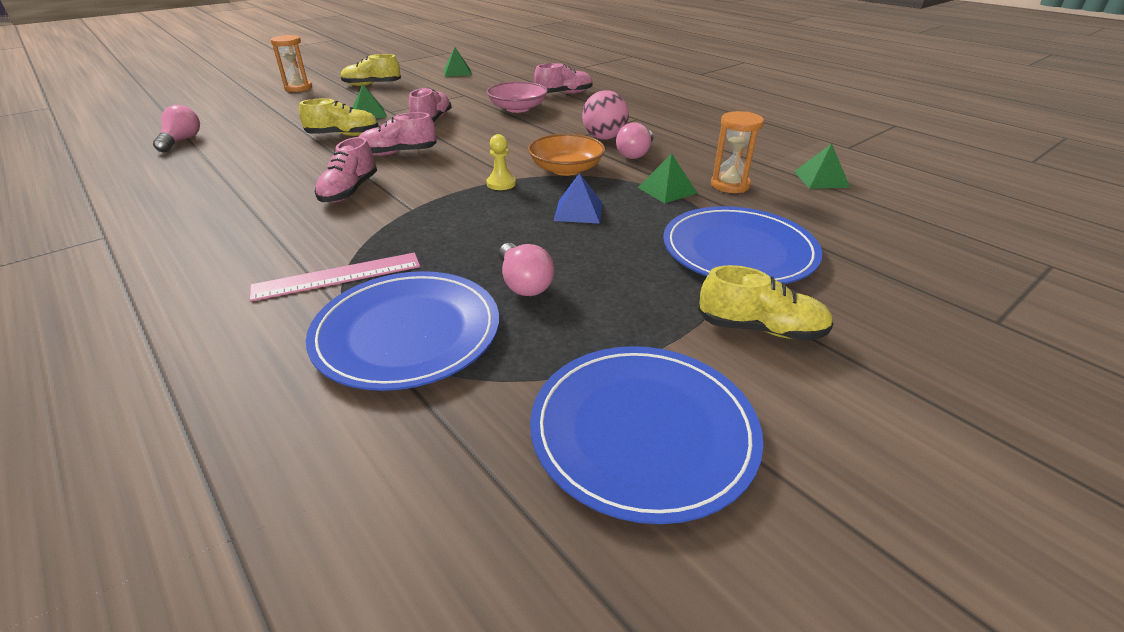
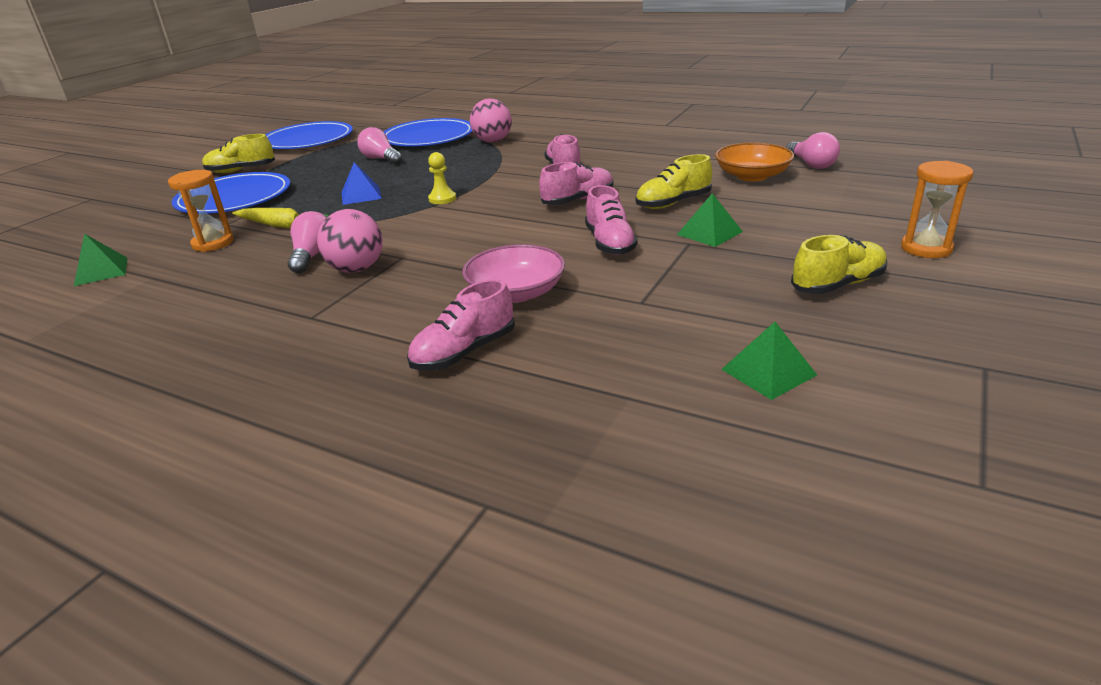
camera: 160 degrees right, 5 degrees down
pink ruler [250,253,420,301] -> pink ball [470,99,512,143]
orange bowl [528,134,605,176] -> orange bowl moved to [715,142,794,181]
green pyramid [637,153,697,203] -> yellow carrot [232,208,329,228]

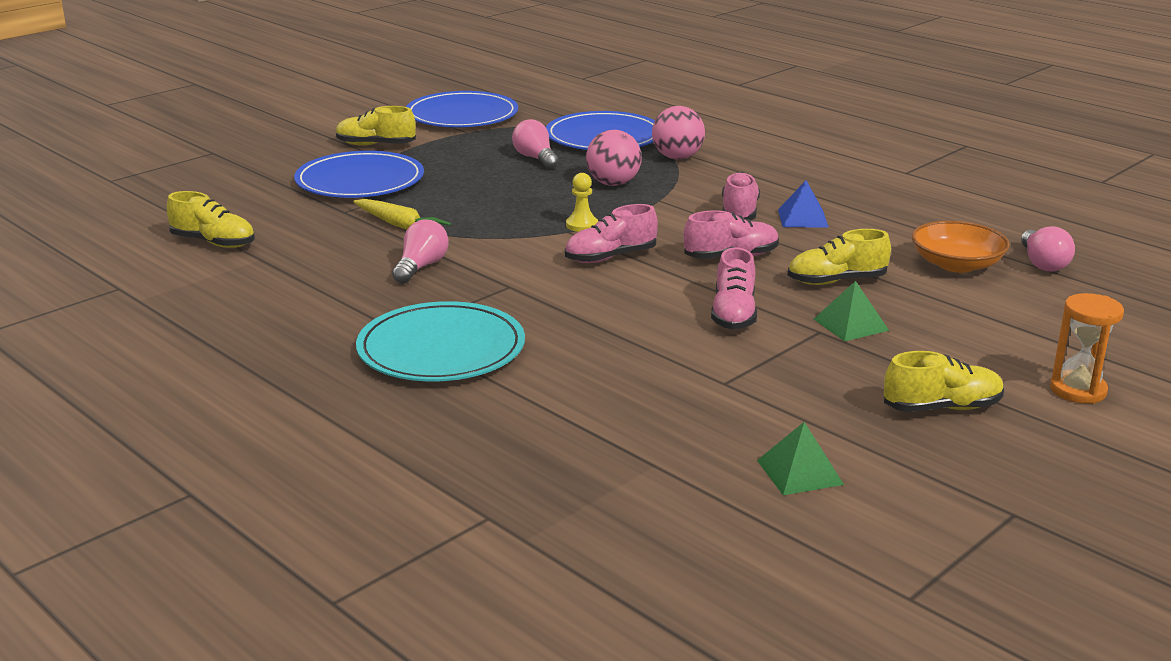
camera: 15 degrees right, 5 degrees down
green pyramid [74,234,128,286] -> yellow shoe [167,191,255,248]
orange hourglass [168,170,234,252] -> none
pink ball [317,209,383,273] -> pink ball moved to [586,130,642,186]
blue pyramid [341,162,382,205] -> blue pyramid moved to [778,180,829,228]
pink shoe [407,279,515,370] -> pink shoe moved to [565,204,658,263]
pink bowl [462,244,565,303] -> none
none -> turquoise plate [356,301,525,381]

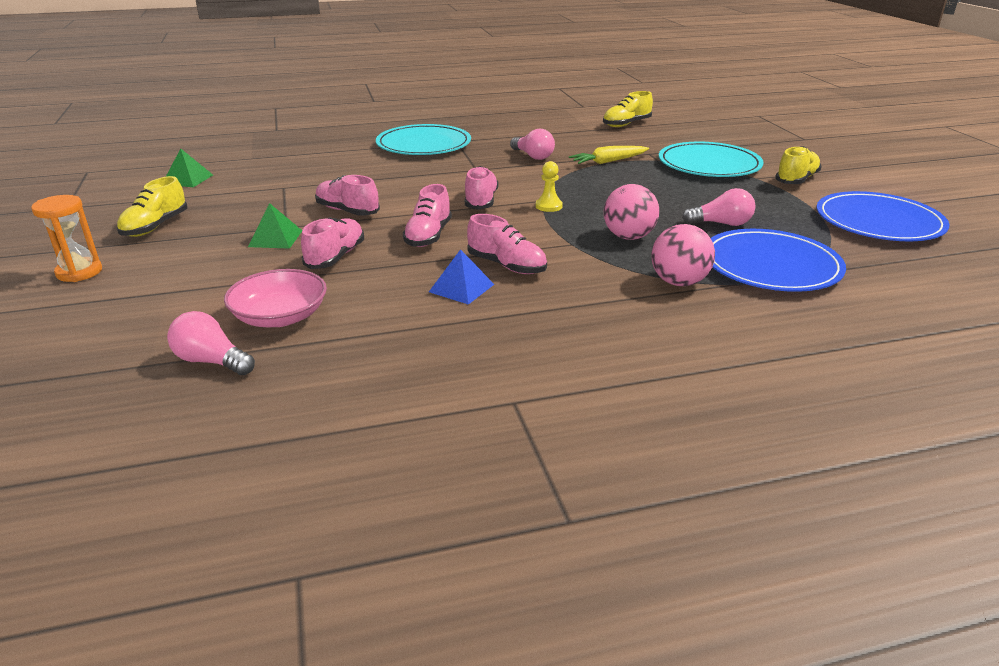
camera: 120 degrees right, 5 degrees up
blue plate [294,151,424,198] -> turquoise plate [659,142,764,177]
yellow shoe [788,229,891,285] -> pink shoe [301,217,364,269]
orange bowl [912,221,1010,273] -> pink bowl [224,269,327,327]

